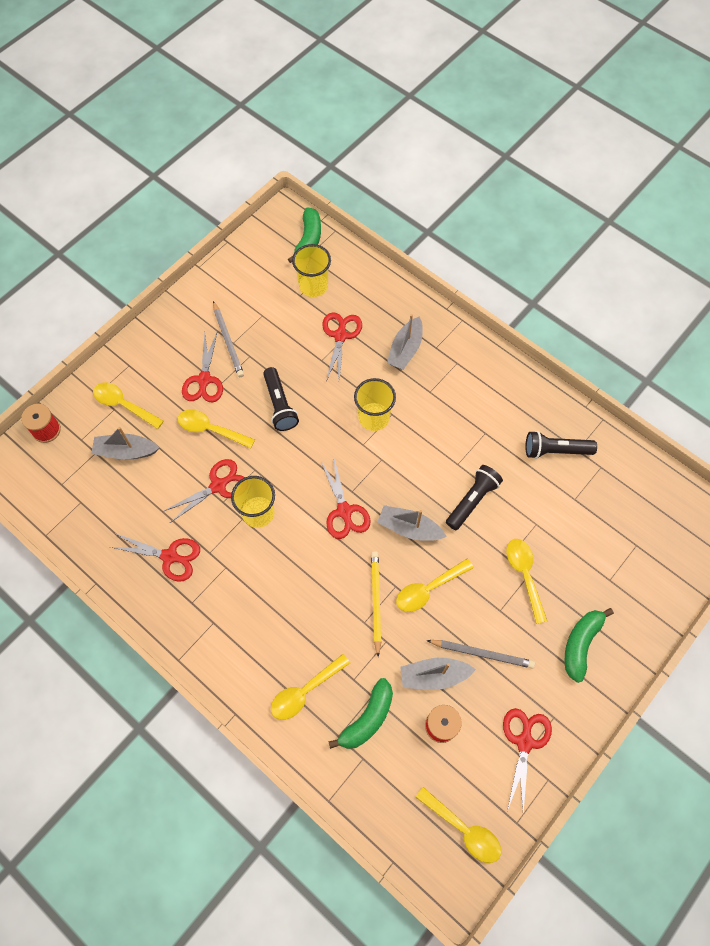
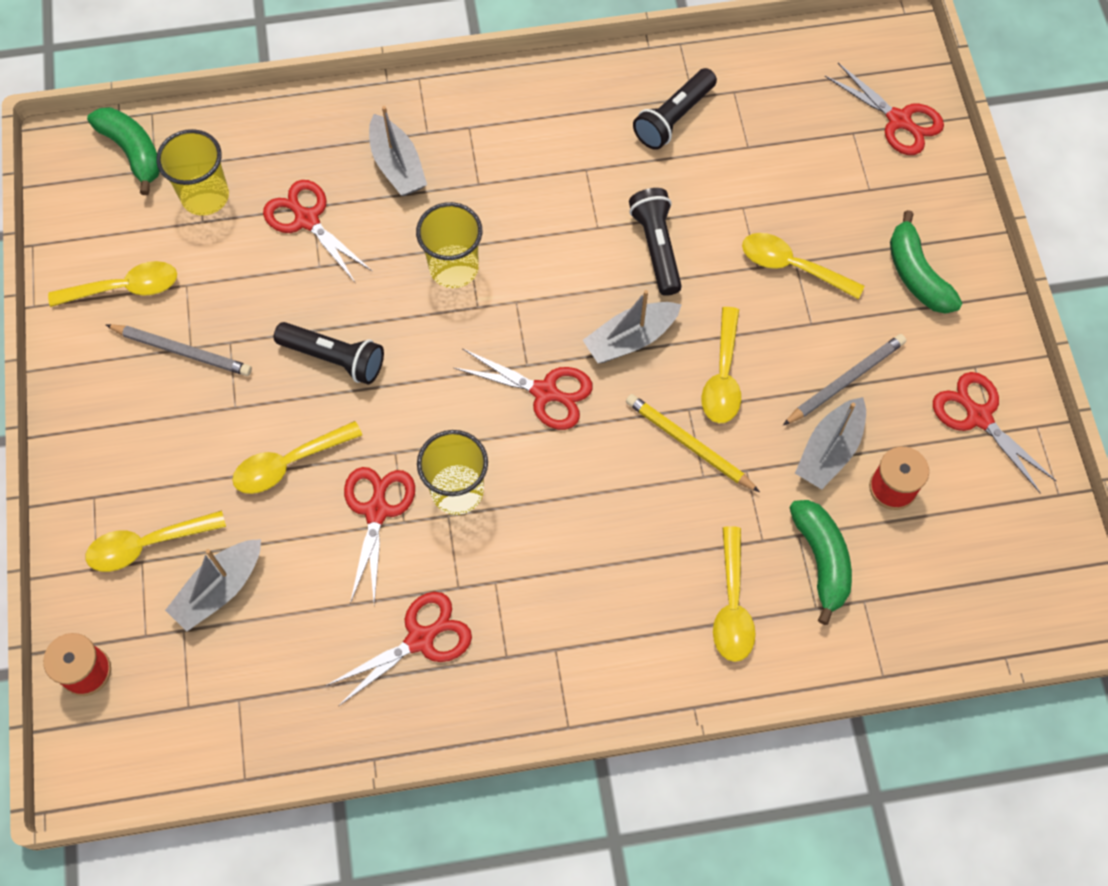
camera: 50 degrees left, 0 degrees up
red scissors [182,330,223,402] -> red scissors moved to [825,63,944,155]
yellow spoon [415,787,501,863] -> yellow spoon moved to [48,261,177,307]

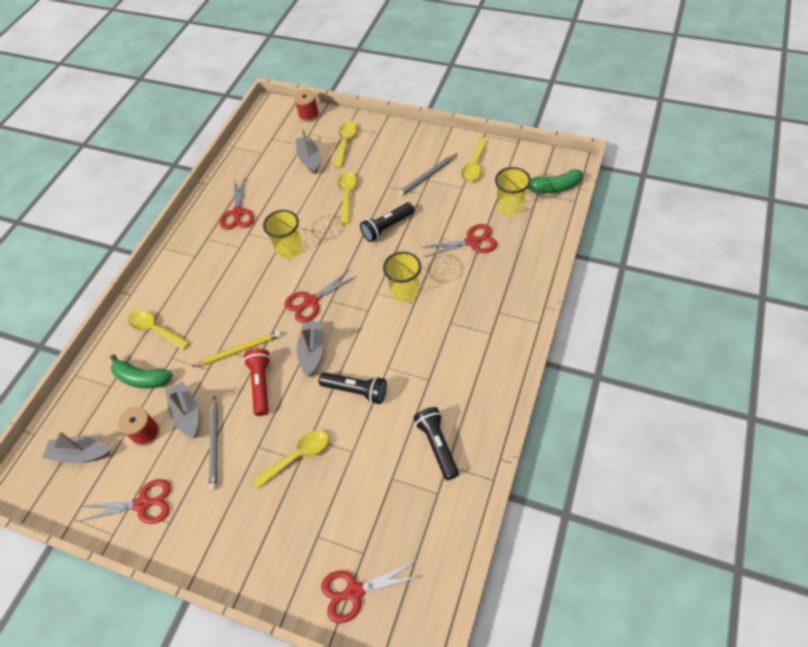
camera: 125 degrees right, 10 degrees down
red scissors [344,467,415,604] -> none
grey boat [369,106,427,196] -> grey boat moved to [42,431,110,463]
yellow spoon [702,307,741,423] -> red flashlight [243,348,271,416]
green banana [890,210,962,314] -> none

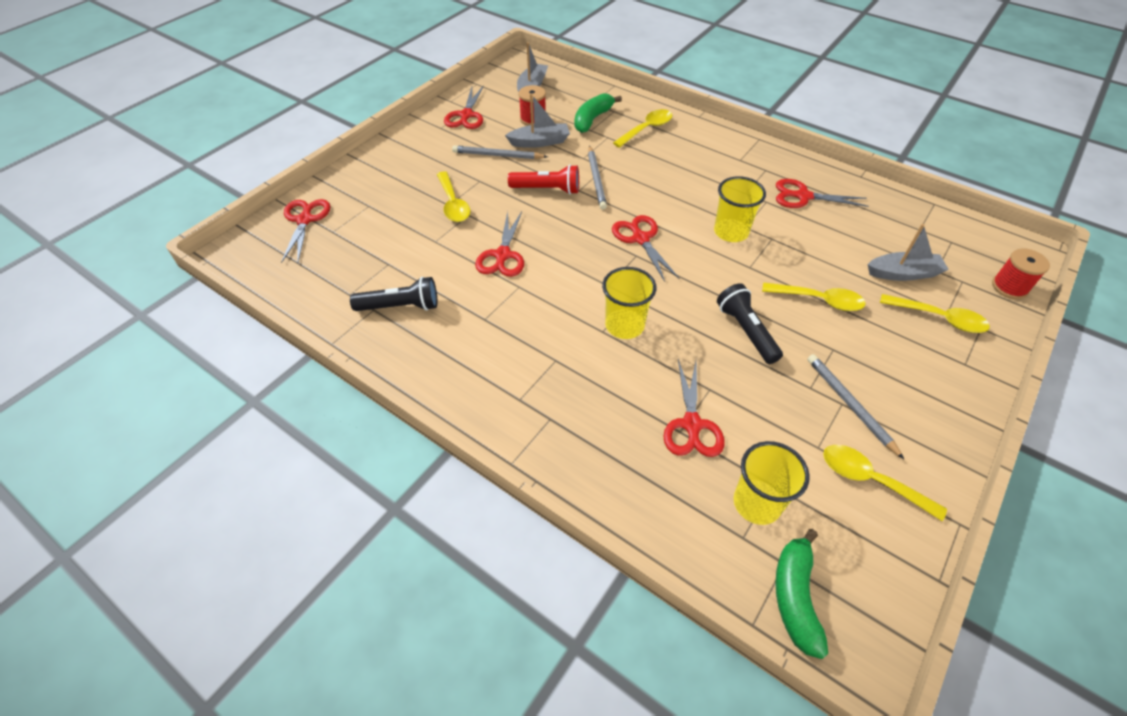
camera: 100 degrees right, 5 degrees down
yellow pencil [192,331,282,367] -> grey pencil [588,146,607,210]
grey boat [297,322,323,377] -> none
black flashlight [319,372,387,404] -> red scissors [475,211,524,277]

